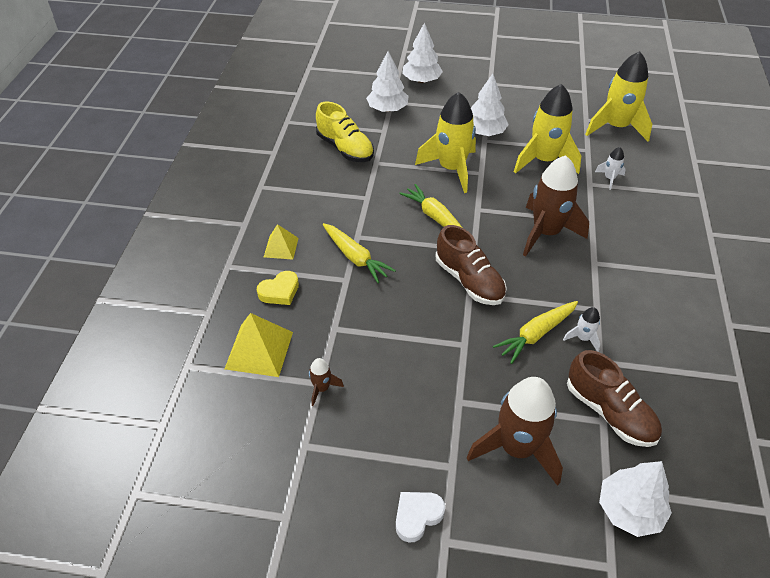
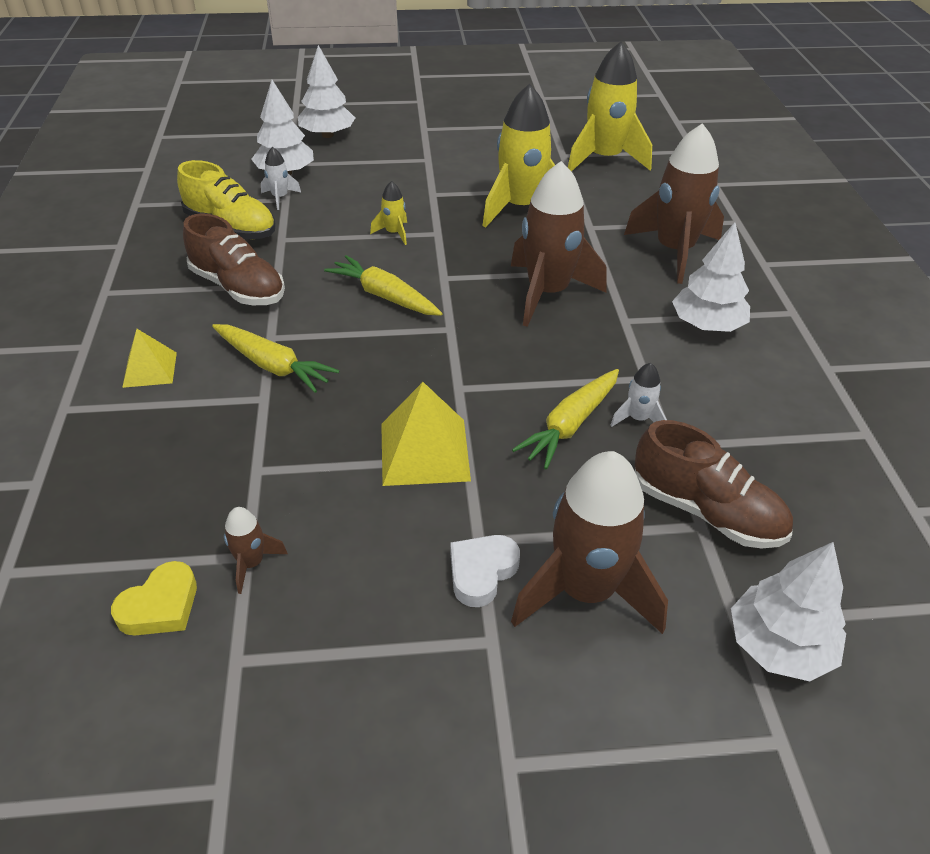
camera: 15 degrees left, 5 degrees down
yellow pyramid [225,313,293,377] -> yellow pyramid moved to [381,382,471,486]
yellow heart [257,271,299,305] -> yellow heart moved to [111,561,197,636]
white heart [396,492,445,543] -> white heart moved to [450,535,520,607]
yellow rocket [415,92,476,193] -> yellow rocket [370,181,407,245], size x0.44
brown shoe [436,225,507,305] -> brown shoe moved to [183,213,285,305]
white tree [471,74,509,136] -> white tree moved to [672,222,750,332]
white rocket [595,147,626,190] -> white rocket moved to [261,147,301,210]
none -> brown rocket [624,123,724,284]

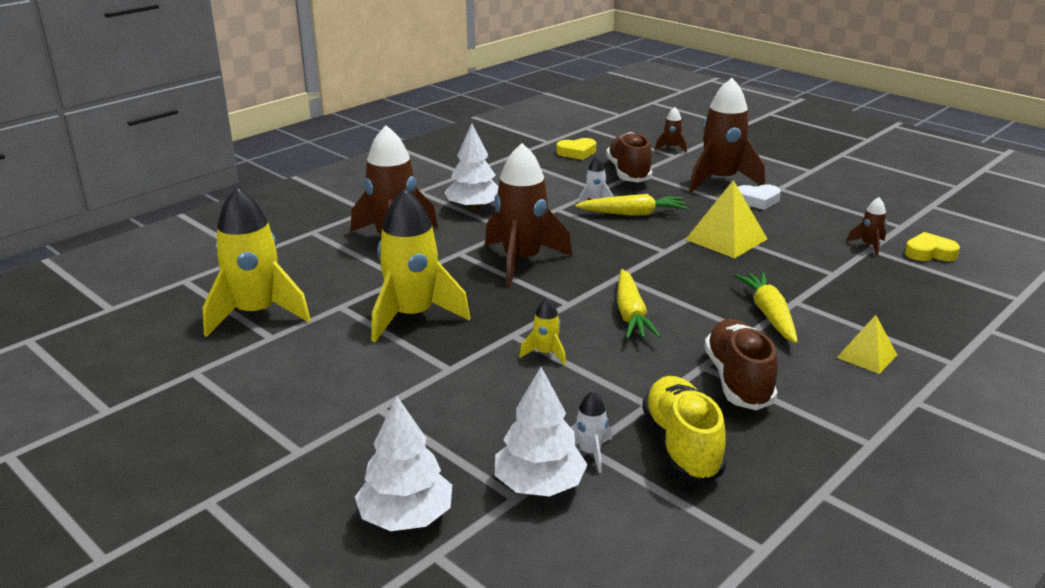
camera: 130 degrees left, 15 degrees down
white tree [731,542,846,681] -> brown rocket [655,107,687,153]
none -> yellow heart [556,138,596,160]

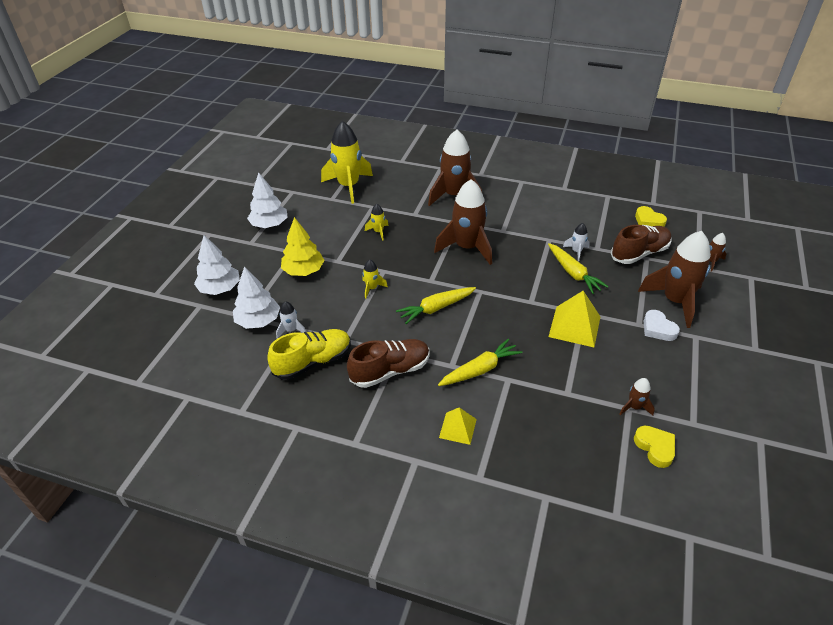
camera: 65 degrees right, 15 degrees up
yellow rocket [371,188,470,342] -> yellow rocket [365,204,389,241], size x0.44
white tree [444,124,499,211] -> white tree moved to [247,172,287,228]
none -> yellow tree [281,217,324,276]

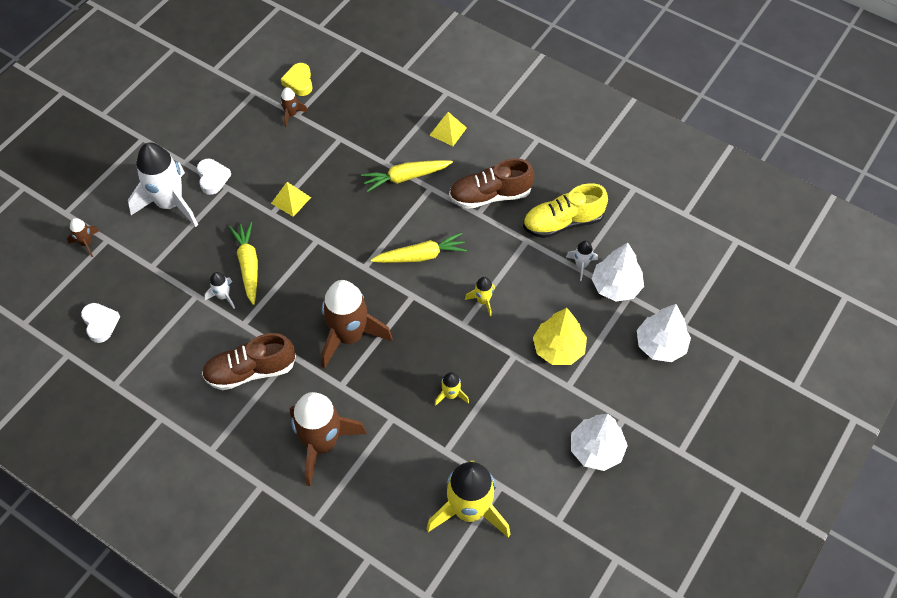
camera: 165 degrees left, 15 degrees up
yellow pyramid [548,291,601,347] -> yellow pyramid [271,182,311,217], size x0.61
brown shoe [611,225,672,264] -> brown shoe moved to [202,333,296,390]
yellow heart [635,206,667,227] -> white heart [81,303,120,343]
brown rocket [638,231,711,328] -> white rocket [128,142,198,227]

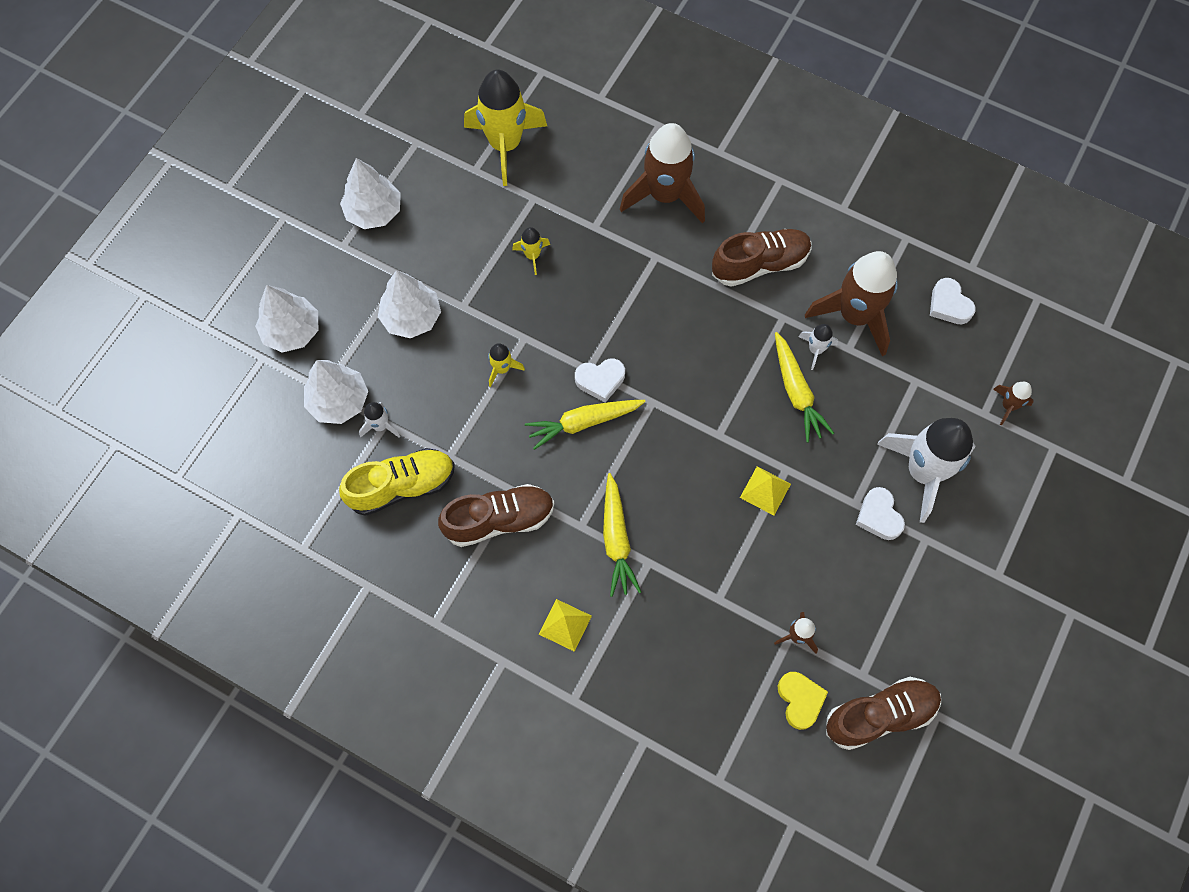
camera: 175 degrees right, 10 degrees up
brown rocket [321,280,393,369] -> brown rocket moved to [805,251,898,356]
yellow carrot [361,160,453,192] -> yellow carrot turned 105 degrees clockwise [603,473,641,597]
yellow tree [533,308,587,365] -> white tree [378,270,441,338]
none -> white heart [575,358,625,403]
none -> brown shoe [826,677,941,750]

